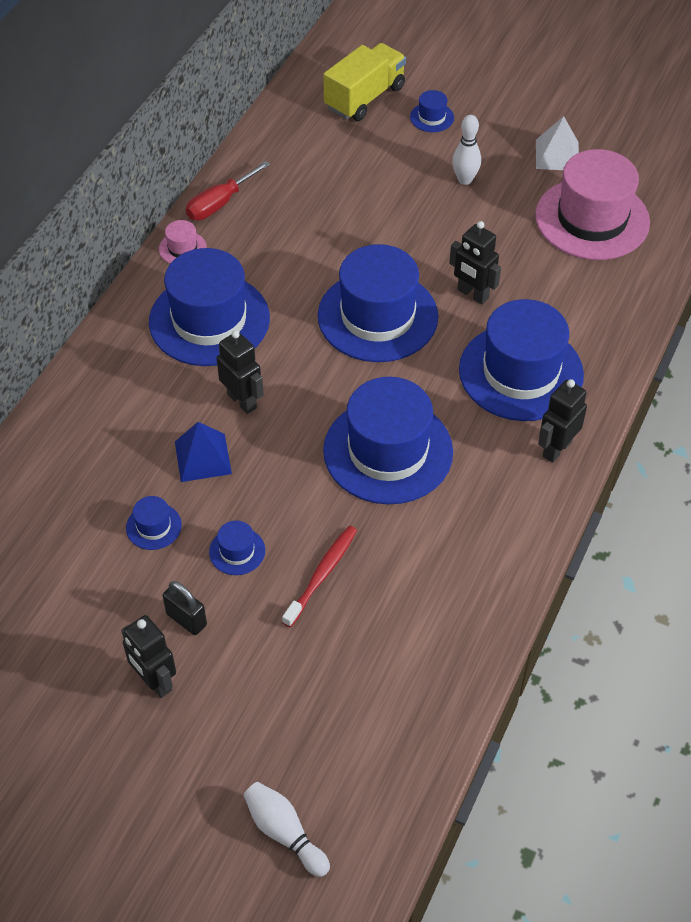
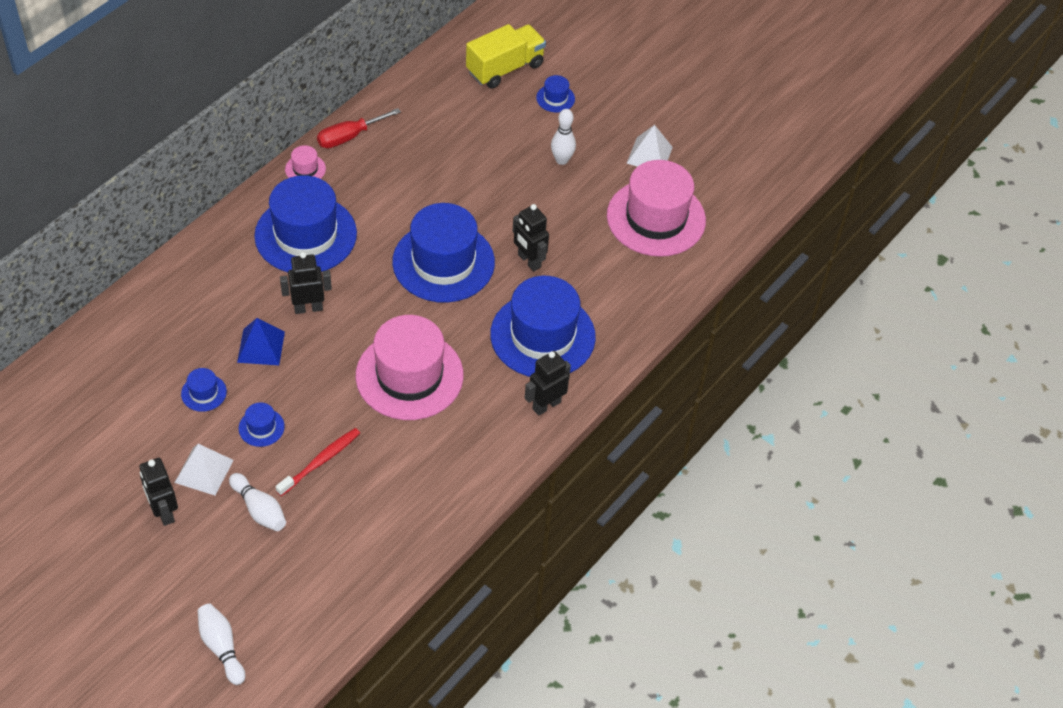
camera: 10 degrees right, 0 degrees up
black padlock [162,581,207,635] -> white pyramid [175,444,233,495]
black robot [217,330,264,414] -> black robot turned 75 degrees counterclockwise [280,252,332,314]
blue hat [323,377,453,504] -> pink hat [356,315,464,420]
none -> white bowling pin [229,473,286,531]

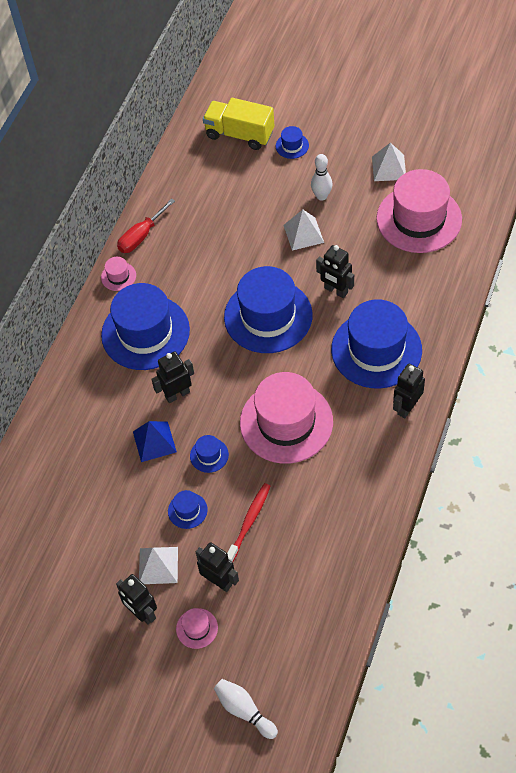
camera: 10 degrees left, 5 degrees up
blue hat [181,368,227,412] -> blue hat moved to [190,435,229,473]
white bowling pin [229,473,286,531] -> black robot [196,542,239,592]
yellow truck [466,24,546,89] -> yellow truck turned 105 degrees counterclockwise [203,98,274,150]
none -> pink hat [176,608,218,649]
none -> white pyramid [283,210,324,251]

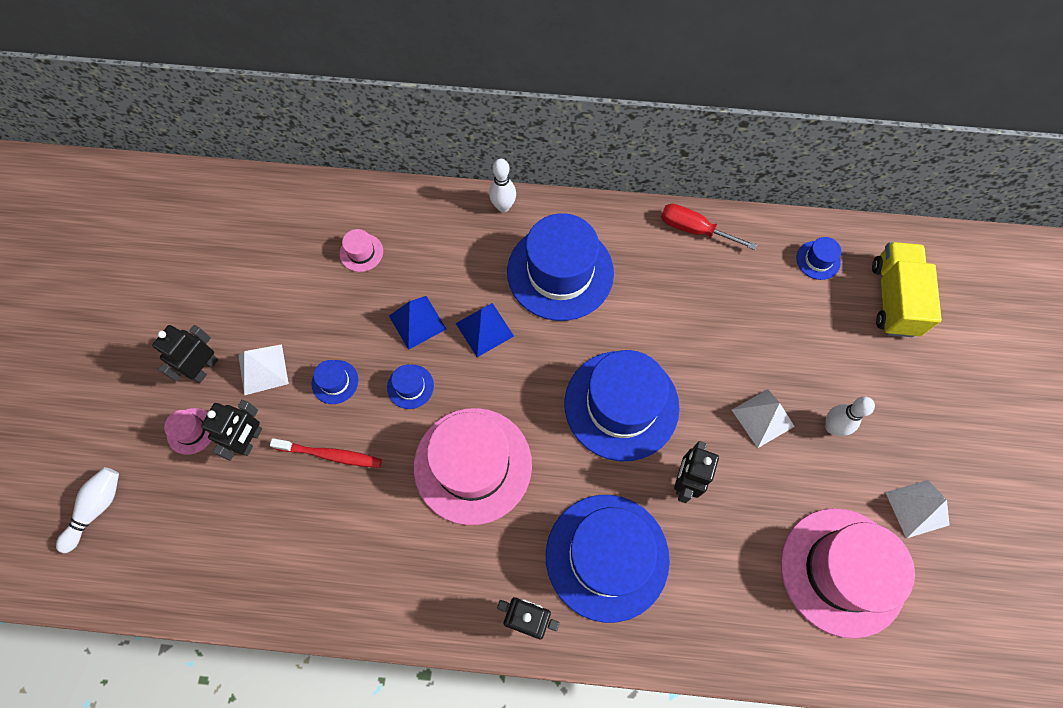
camera: 70 degrees right, 10 degrees up
pink hat [101,257,136,291] -> pink hat moved to [340,229,383,272]
black robot [151,351,194,403] -> blue pyramid [456,303,514,357]
blue hat [276,126,309,159] -> blue hat moved to [796,237,841,280]
none -> white bowling pin [489,159,516,212]

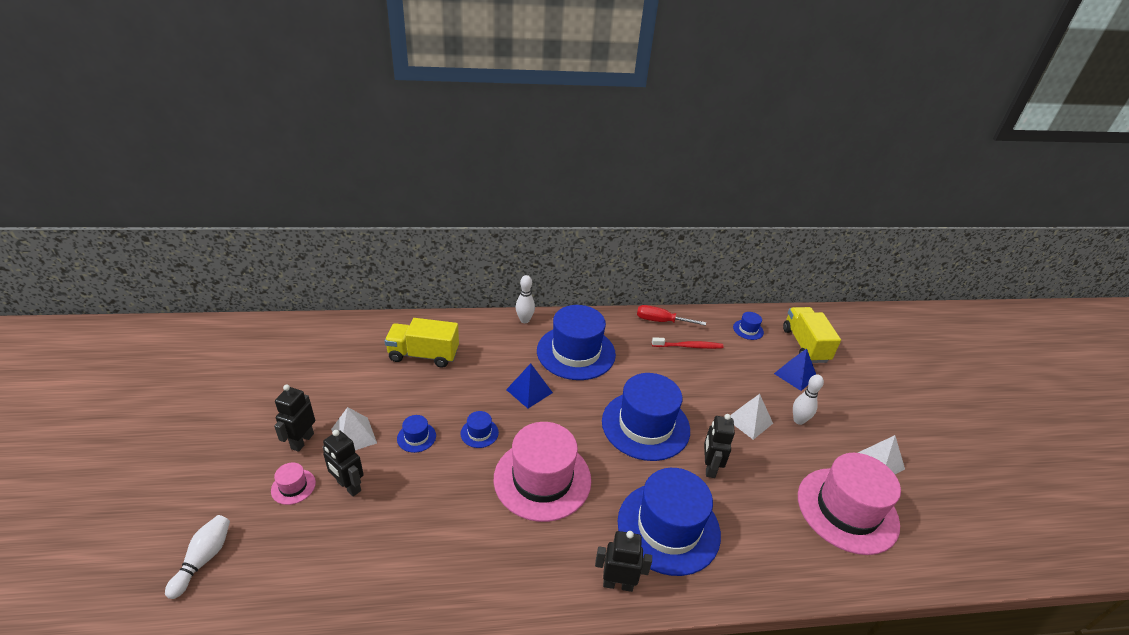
camera: 15 degrees left, 30 degrees down
black robot [201,400,262,461] -> black robot turned 120 degrees clockwise [322,430,364,497]
red toothbrush [270,438,382,468] -> red toothbrush moved to [652,337,724,349]
pink hat [340,229,383,272] -> yellow truck [384,318,459,368]
blue pyramid [389,296,446,350] -> blue pyramid moved to [774,349,816,391]

